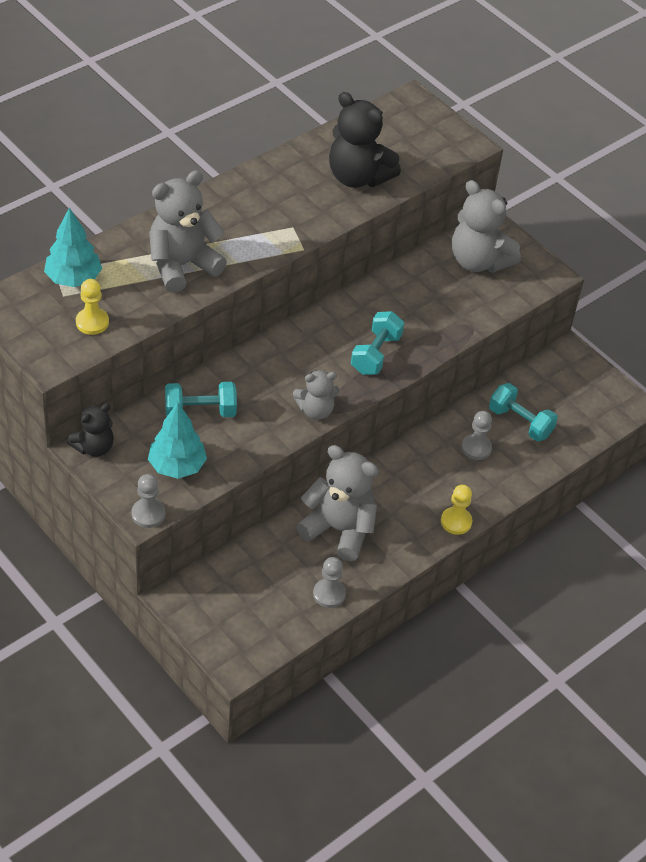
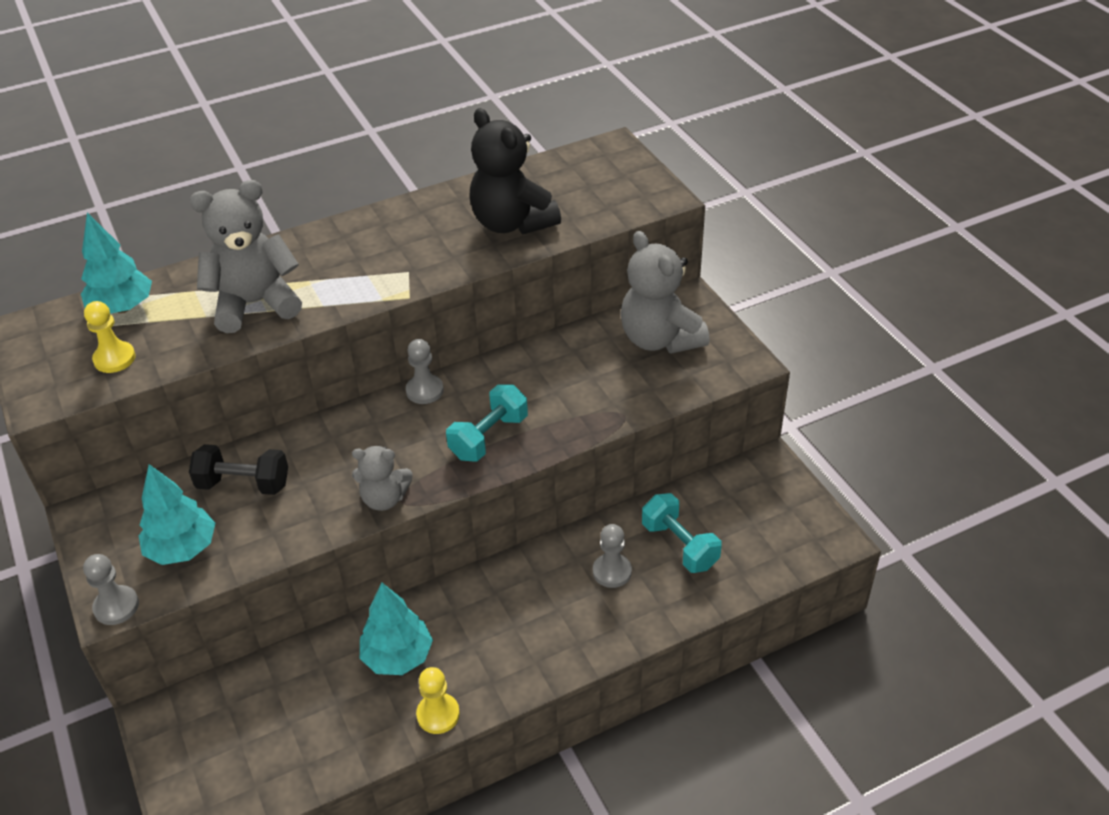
camera: 20 degrees right, 5 degrees down
black teddy bear [67,403,114,457] -> none
turquoise dumbbell [165,382,237,417] -> black dumbbell [189,444,288,495]
grey teddy bear [296,445,379,561] -> turquoise tree [360,583,433,675]
grey pawn [313,557,346,608] -> grey pawn moved to [406,339,444,404]
yellow pawn [441,485,472,535] -> yellow pawn moved to [416,667,460,734]

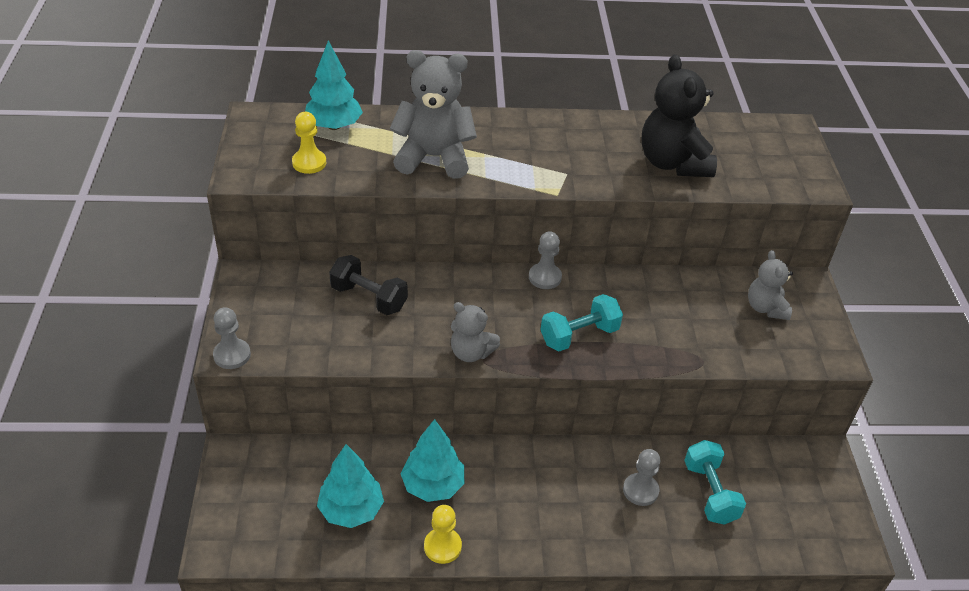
camera: 20 degrees right, 0 degrees up
turquoise tree [139,464,215,565] -> turquoise tree moved to [317,444,384,528]
grey teddy bear [621,231,710,354] -> grey teddy bear [748,250,793,320], size x0.58

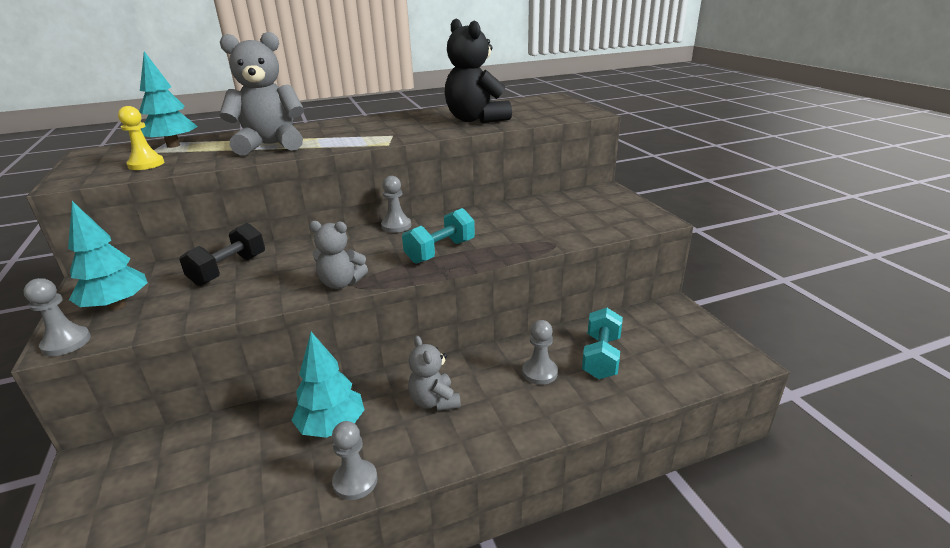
camera: 15 degrees left, 15 degrees down
turquoise tree [317,444,384,528] -> turquoise tree moved to [68,201,148,310]
black dumbbell [329,255,408,315] -> black dumbbell turned 75 degrees counterclockwise [179,223,265,286]
yellow pawn [424,505,462,564] -> grey pawn [332,421,378,500]
turquoise dumbbell [684,440,746,525] -> turquoise dumbbell turned 45 degrees clockwise [582,308,623,379]
grey teddy bear [748,250,793,320] -> grey teddy bear moved to [408,336,461,411]

